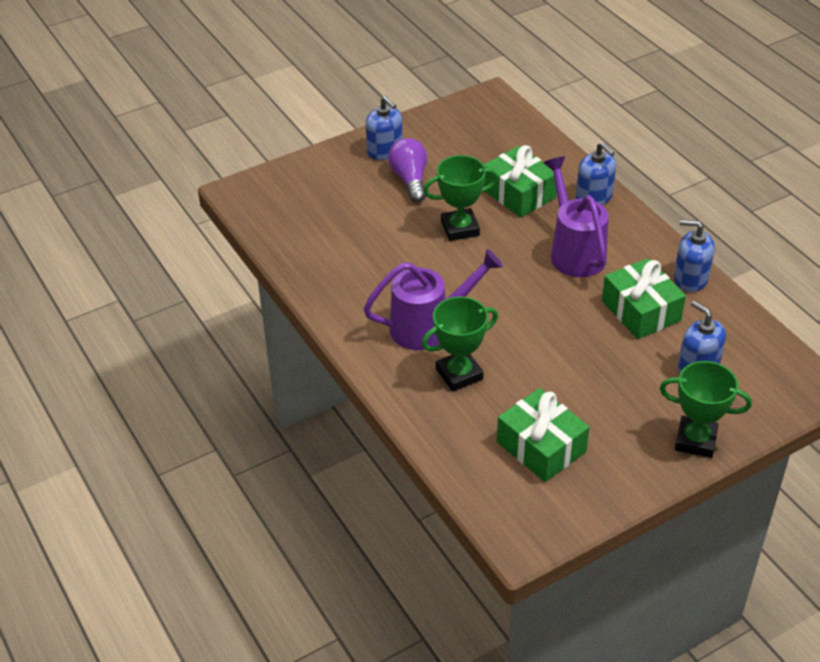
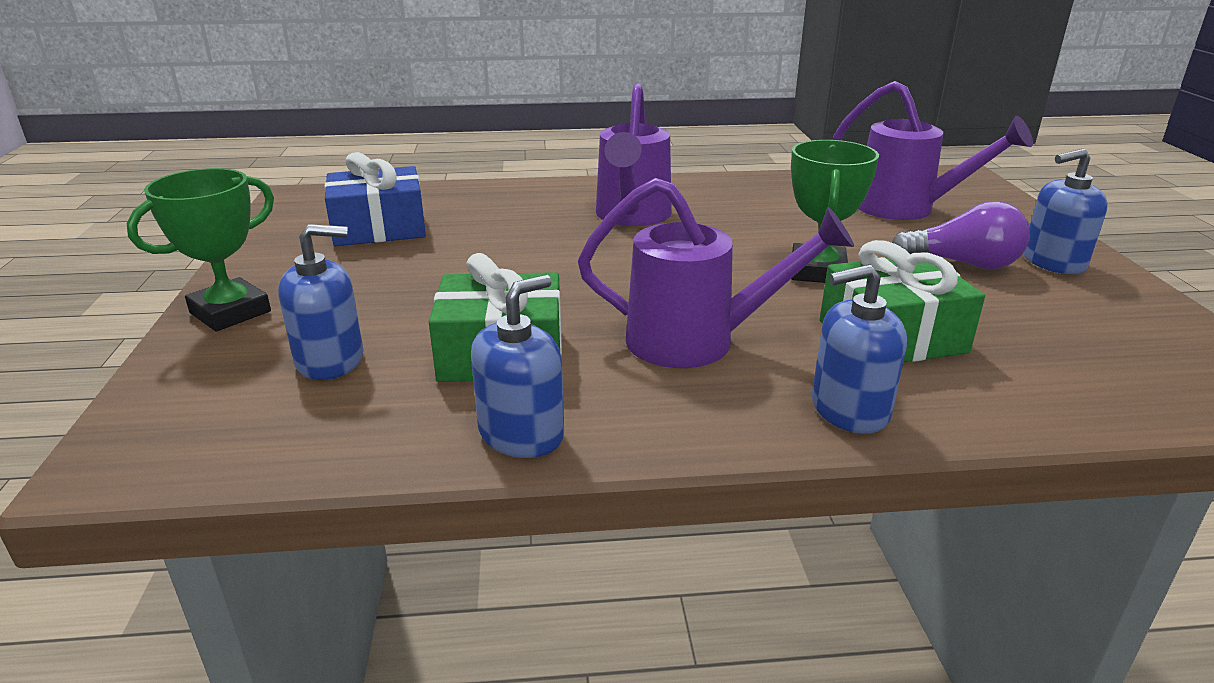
camera: 115 degrees right, 15 degrees down
green trophy [421,297,498,391] -> none
green gift [497,388,590,482] -> blue gift [324,152,426,246]
none -> purple watering can [833,81,1033,220]

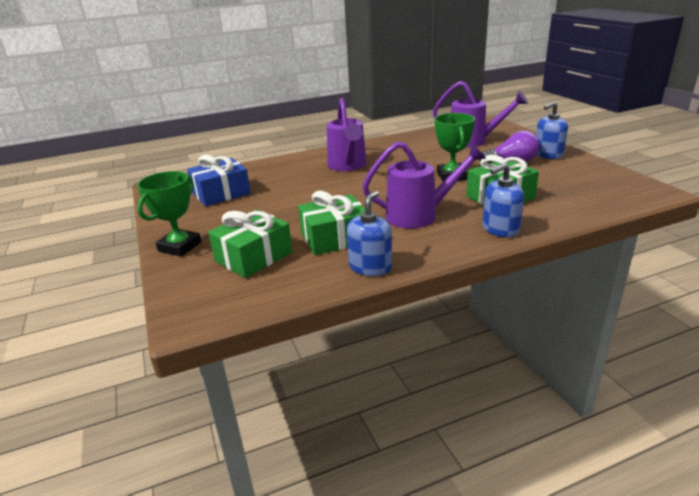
camera: 15 degrees left, 0 degrees up
blue soap dispenser [278,224,363,380] -> green gift [208,210,293,278]

